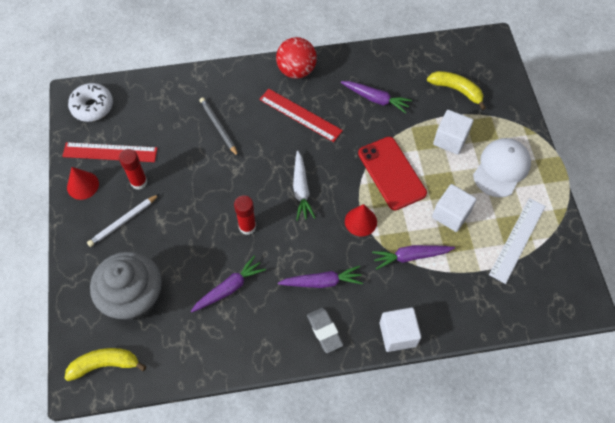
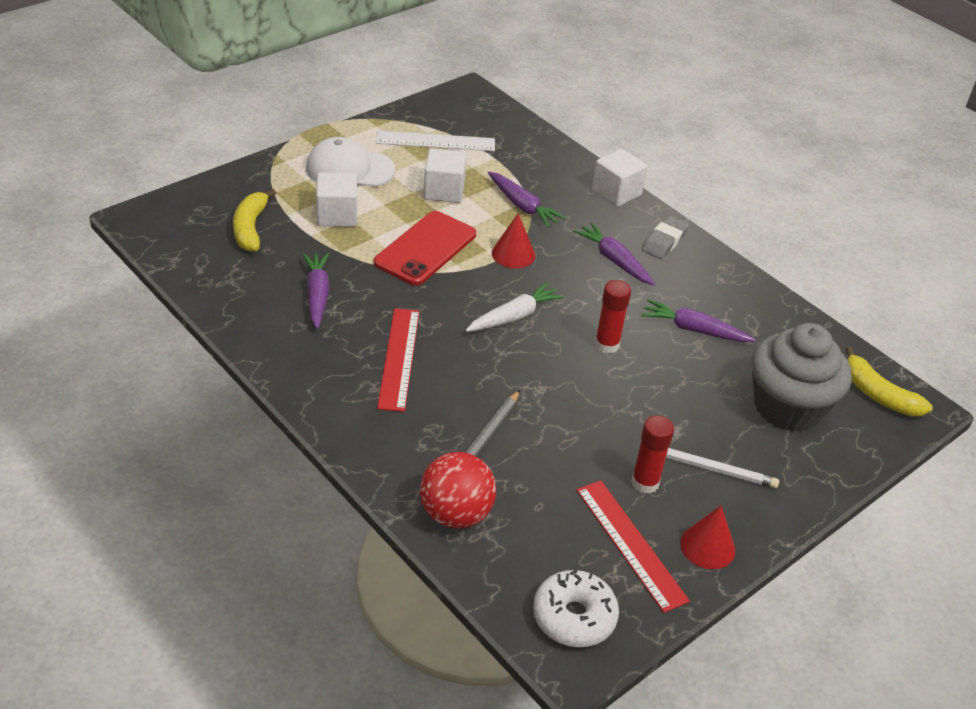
camera: 125 degrees left, 20 degrees down
red ball [276,37,317,79] -> red ball moved to [420,452,496,529]

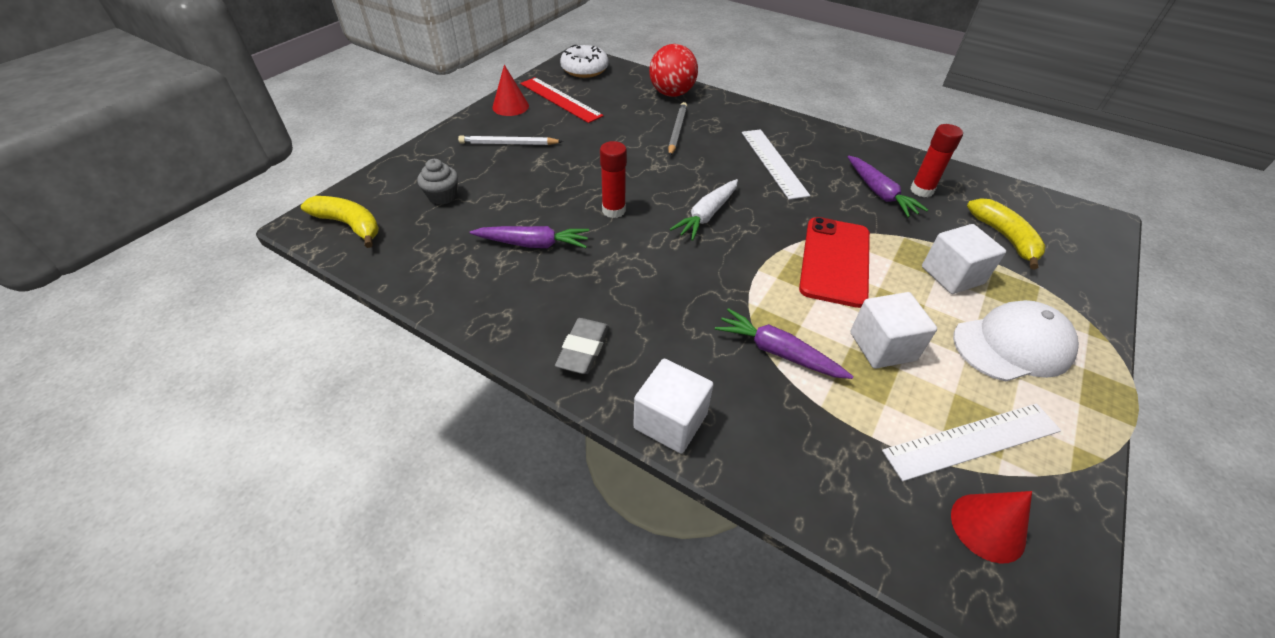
camera: 165 degrees right, 5 degrees up
red ruler [377,308,420,412] -> white ruler [742,129,810,200]
red cone [492,213,535,268] -> red cone moved to [951,491,1032,564]
purple carrot [573,222,655,285] -> none
red glue stick [631,415,674,494] -> red glue stick moved to [910,124,963,197]
grey cupcake [752,323,852,432] -> grey cupcake [417,159,458,205], size x0.44

